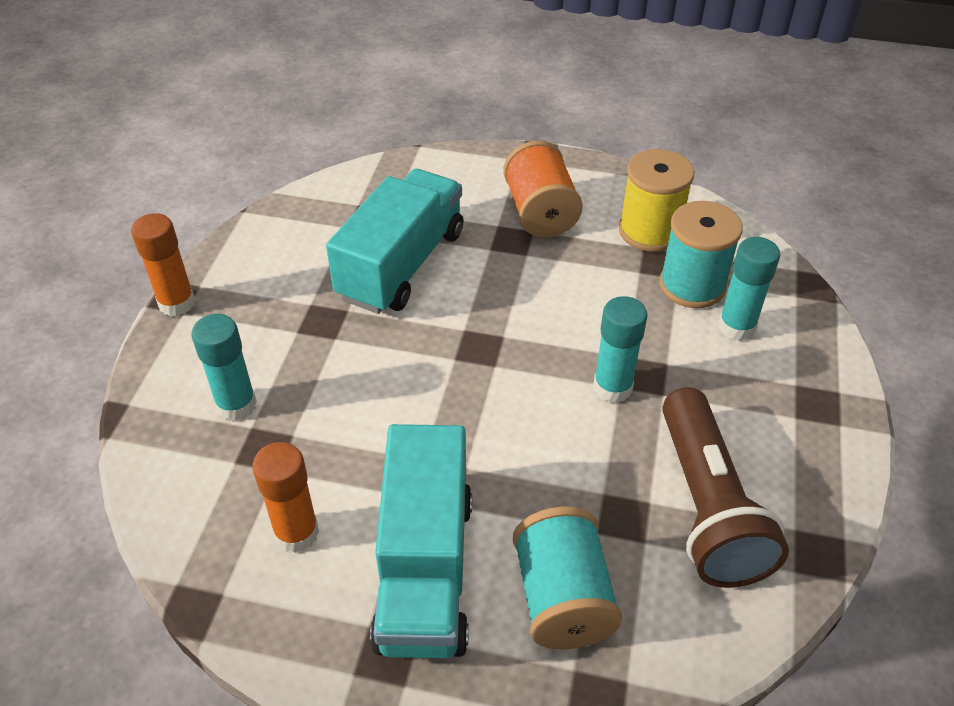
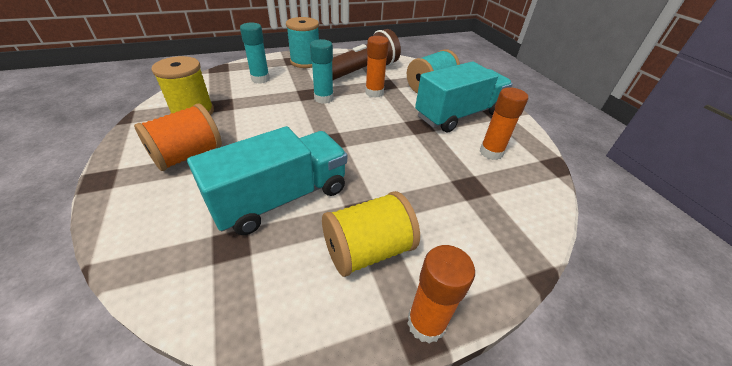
camera: 125 degrees left, 5 degrees down
turquoise glue stick [191,314,257,421] -> none
turquoise truck [326,169,464,314] -> turquoise truck turned 150 degrees clockwise [187,126,347,235]
turquoise spool [660,201,743,308] -> turquoise spool moved to [286,17,319,68]
none -> yellow spool [322,191,420,277]
none -> orange glue stick [365,36,389,98]

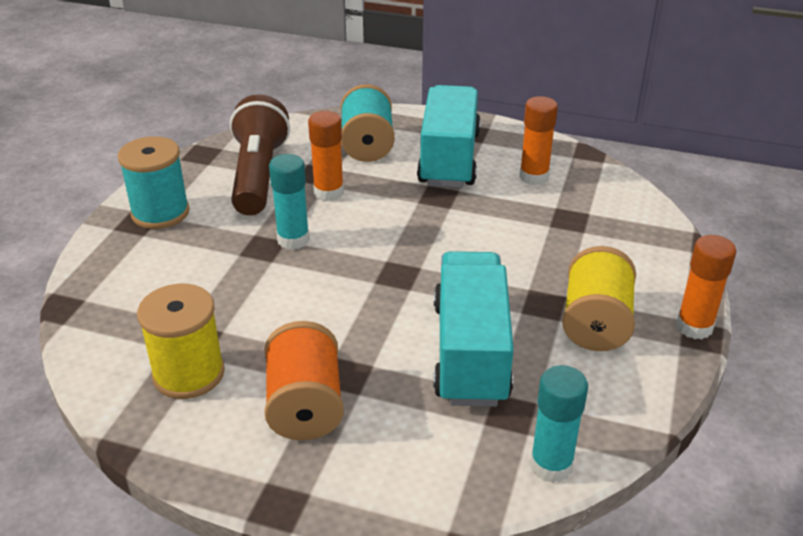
camera: 50 degrees left, 5 degrees down
turquoise glue stick [240,23,270,84] -> turquoise glue stick moved to [530,365,588,483]

